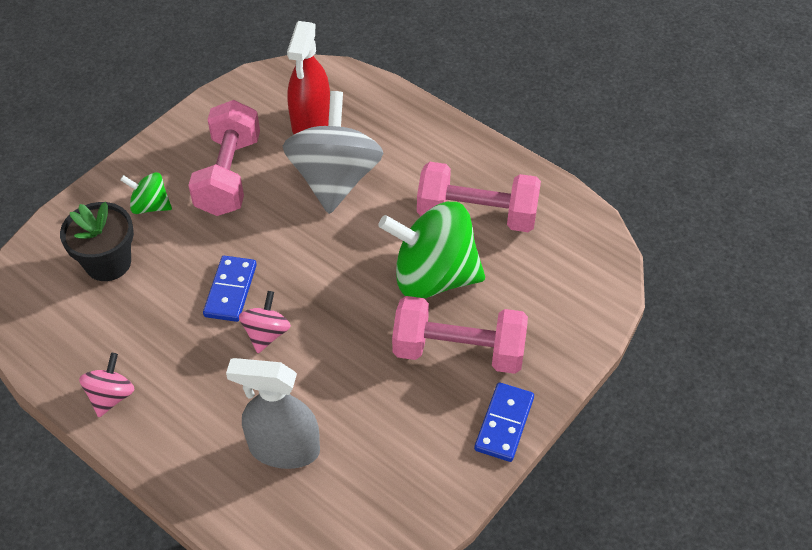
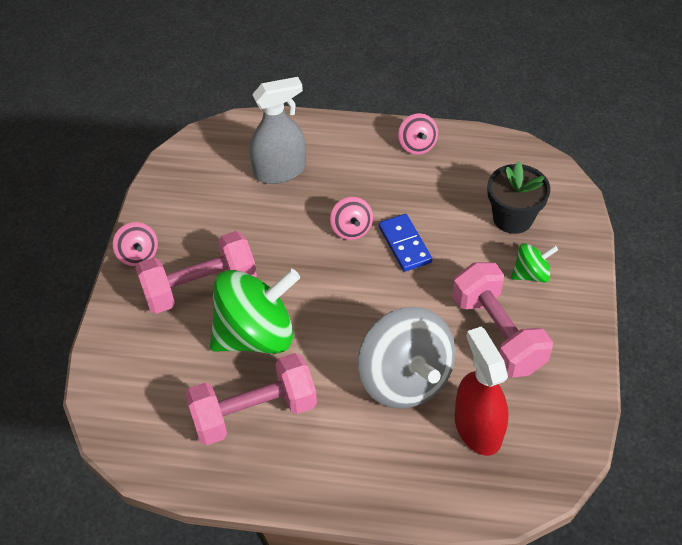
camera: 150 degrees right, 0 degrees up
blue domino [474,382,534,462] -> pink spinning top [113,222,158,266]

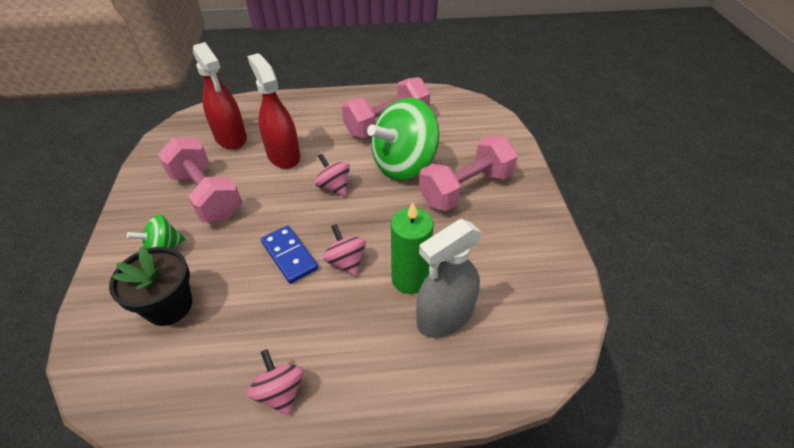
camera: 165 degrees right, 5 degrees down
pink spinning top [113,222,158,266] -> pink spinning top moved to [315,154,350,196]
grey spinning top [358,307,455,409] -> red spray bottle [247,53,300,169]
none -> green candle [391,202,434,294]

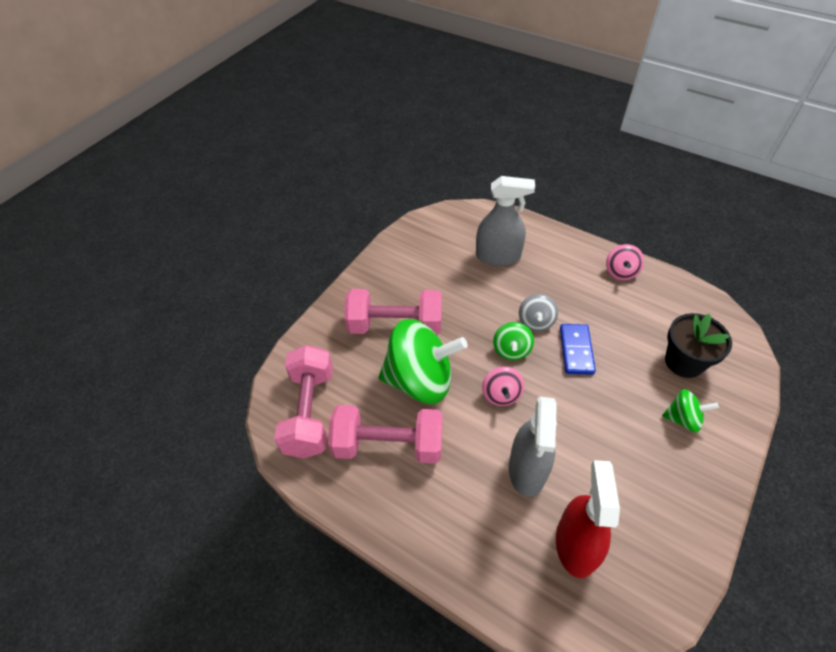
camera: 140 degrees left, 5 degrees up
pink dumbbell [158,137,242,222] -> pink dumbbell moved to [274,345,333,458]
red spray bottle [247,53,300,169] -> grey spray bottle [509,397,557,497]
pink spinning top [323,224,366,276] -> grey spinning top [519,294,558,331]
green candle [391,202,434,294] -> none
none -> green spinning top [493,322,534,360]

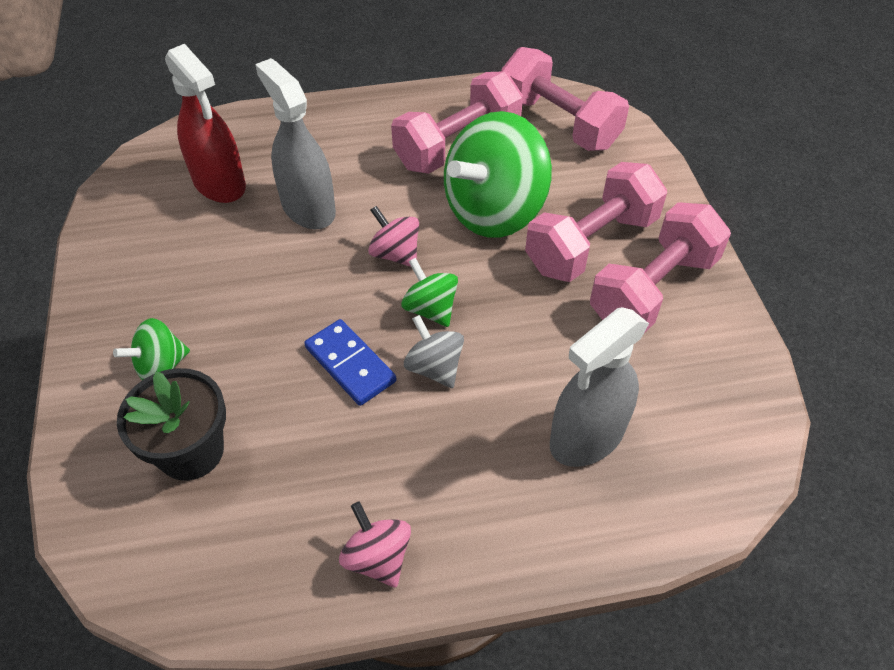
camera: 135 degrees right, 0 degrees up
none -> pink dumbbell [590,202,731,333]

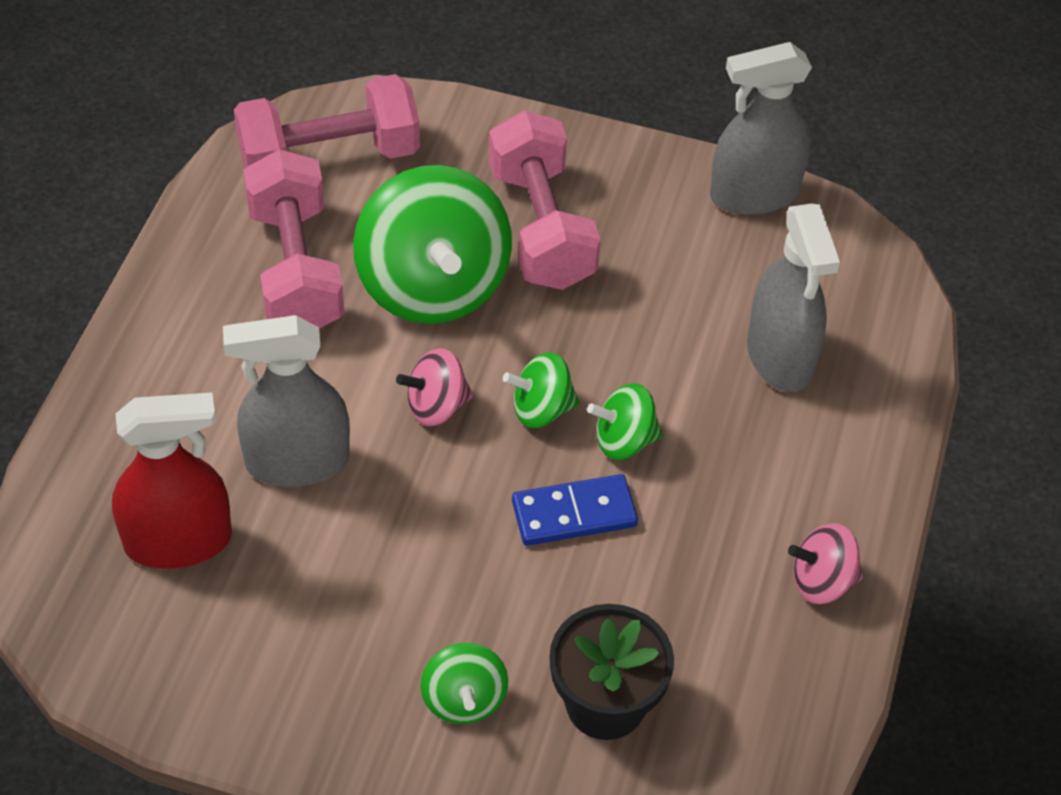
camera: 65 degrees left, 0 degrees up
grey spinning top [404,315,464,388] -> green spinning top [587,383,663,460]
pink dumbbell [590,202,731,333] -> none
none -> grey spray bottle [710,42,812,215]

